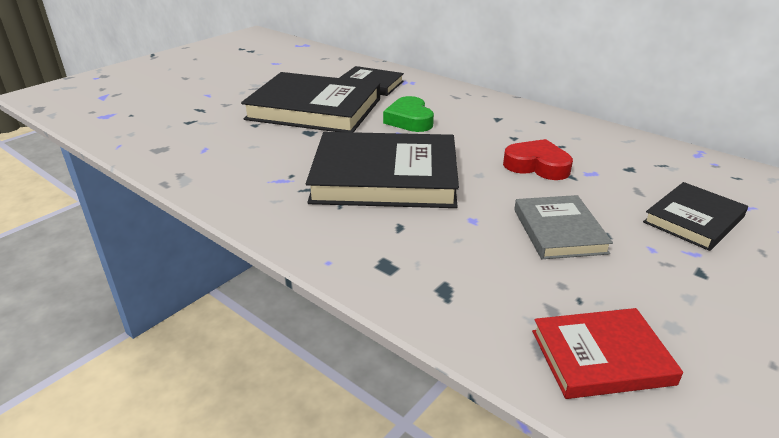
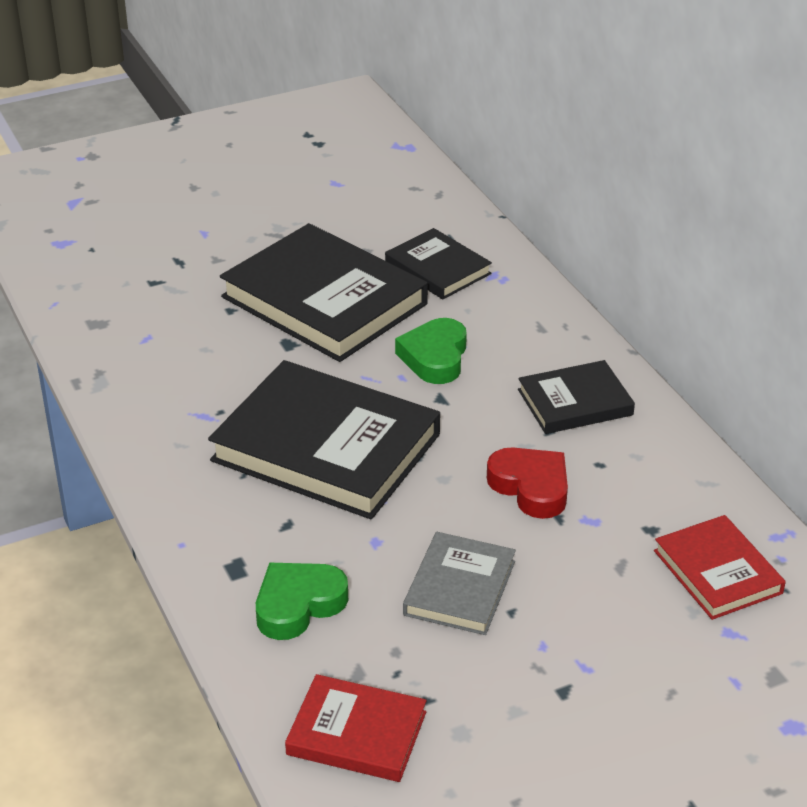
camera: 25 degrees right, 5 degrees up
black book [643,182,748,251] -> black book moved to [518,360,635,434]
none -> green heart [256,563,348,640]
none -> red book [654,515,786,620]

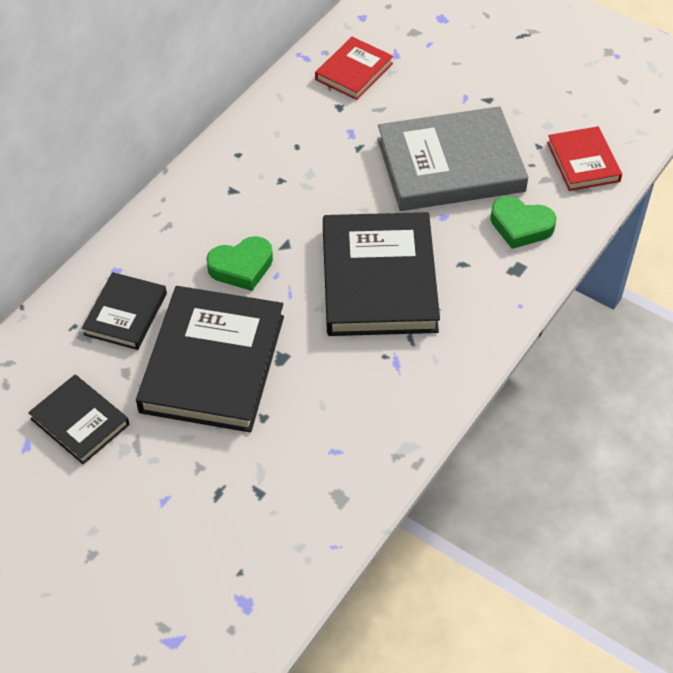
camera: 120 degrees left, 15 degrees up
grey book [403,532,516,635] -> grey book [377,106,529,211], size x1.87
red heart [487,447,568,519] -> none
black book [518,360,635,434] -> black book moved to [28,375,129,464]

